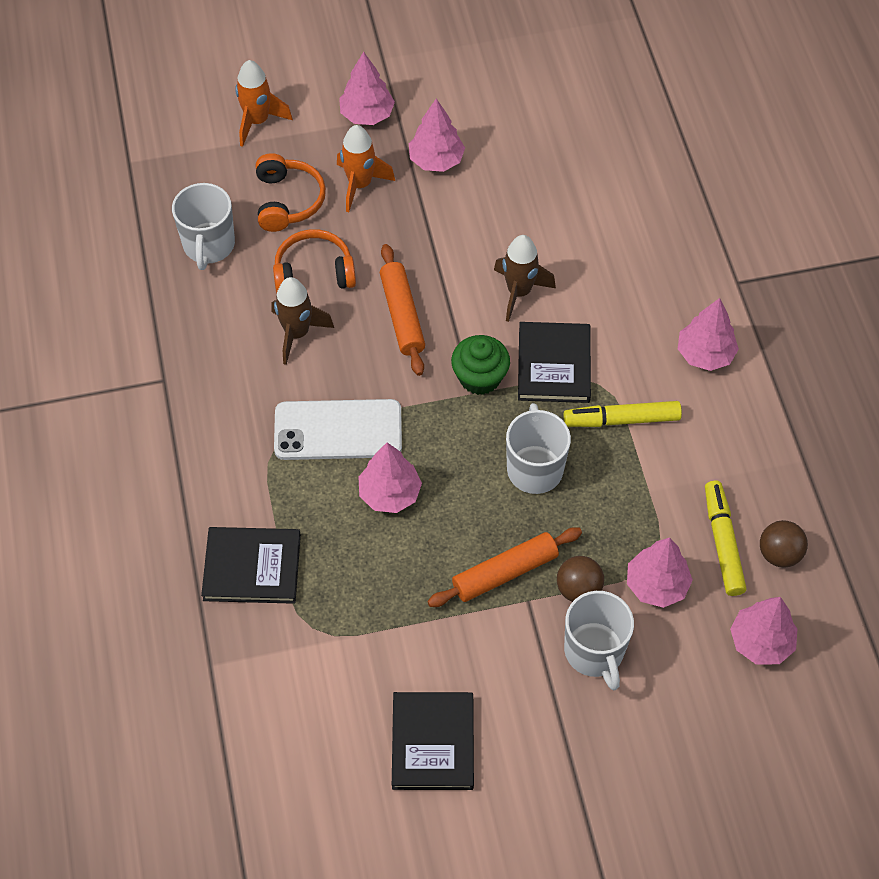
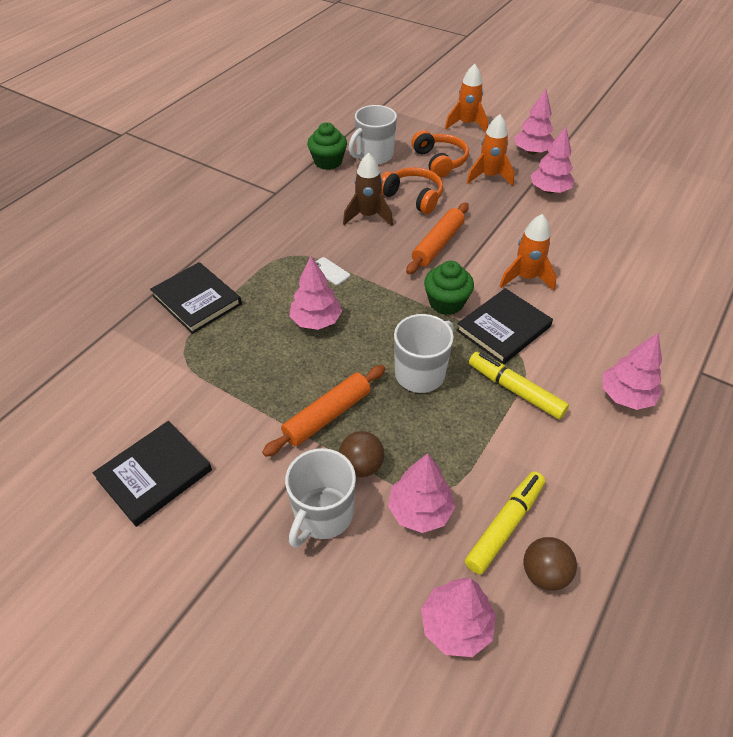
camera: 45 degrees right, 10 degrees down
orange headphones [256,153,326,232] -> orange headphones turned 60 degrees counterclockwise [411,130,469,178]
white phone [274,399,402,460] -> white phone [316,257,350,285], size x0.41
orange rolling pin [427,527,582,607] -> orange rolling pin turned 60 degrees counterclockwise [262,365,385,457]
brown rocket [494,235,556,322] -> orange rocket [499,214,557,291]
none -> green cupcake [307,122,347,170]

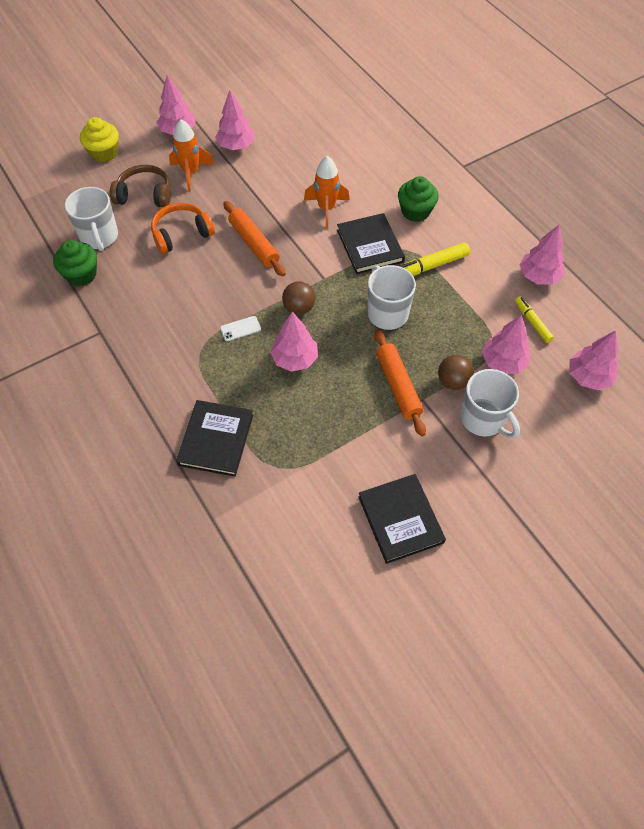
camera: 65 degrees left, 10 degrees up
black book [150,262,242,334] -> black book turned 60 degrees counterclockwise [176,400,253,477]
brown rocket [343,153,393,226] -> none
orange headphones [411,130,469,178] -> brown headphones [110,165,171,207]
green cupcake [424,261,474,315] -> green cupcake moved to [398,176,439,222]
orange rocket [445,64,488,132] -> yellow cupcake [80,117,119,162]
yellow marker [465,471,545,574] -> yellow marker [515,296,554,343], size x0.66
brown ball [523,537,577,591] -> brown ball moved to [282,281,315,315]
pink tree [602,333,662,410] -> pink tree moved to [519,225,564,285]

